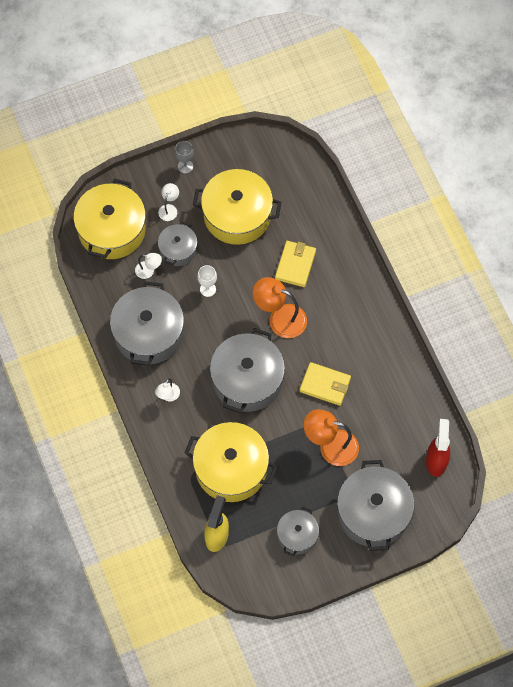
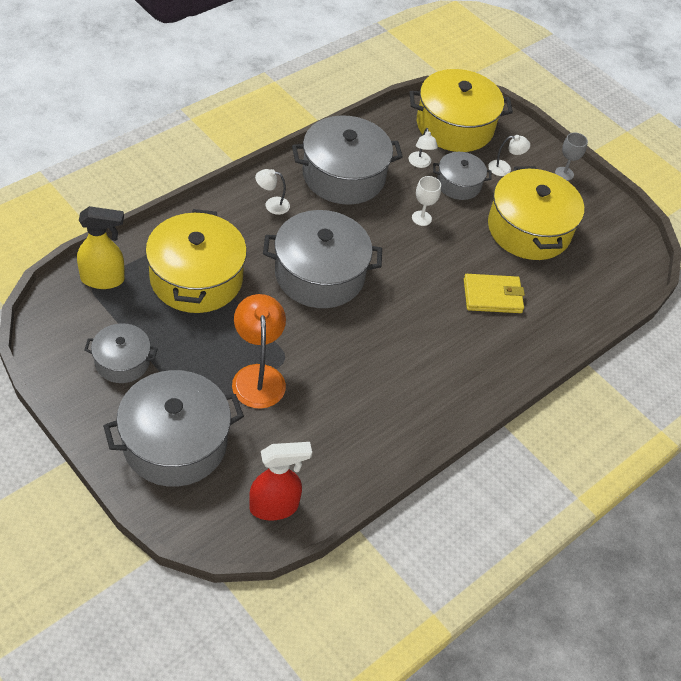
camera: 65 degrees right, 15 degrees down
orange lamp [253,277,307,338] -> none
yellow wallet [299,362,351,406] -> none

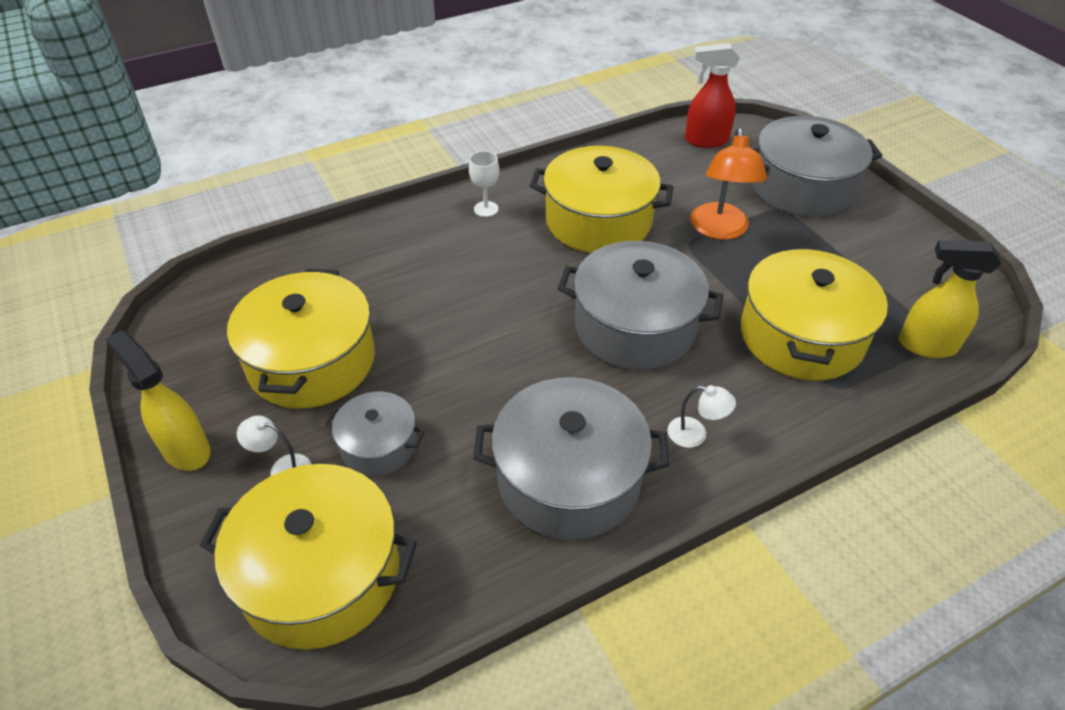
camera: 160 degrees left, 5 degrees down
grey pot [84,323,158,383] -> none
white lamp [409,128,438,168] -> none
white goblet [412,176,441,226] -> white goblet moved to [469,151,500,217]
yellow wallet [464,274,525,313] -> none
grey goblet [555,132,588,181] -> yellow spray bottle [106,330,211,471]
none -> yellow pot [530,146,673,253]

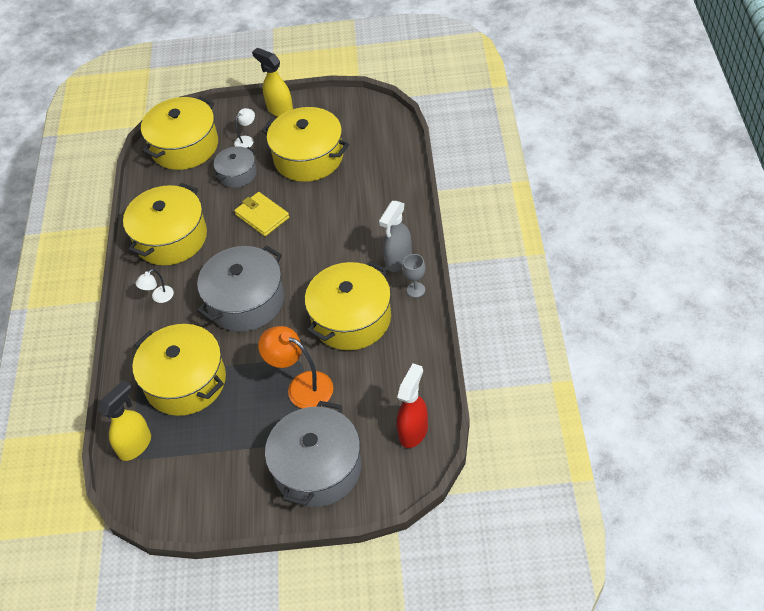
camera: 120 degrees right, 5 degrees up
yellow spray bottle [106,330,211,471] -> yellow spray bottle turned 120 degrees counterclockwise [252,48,293,117]
white goblet [469,151,500,217] -> grey spray bottle [379,201,412,272]
grey pot [473,377,669,540] -> yellow pot [123,183,207,265]
none -> yellow wallet [234,192,289,236]
none -> grey goblet [403,254,425,298]

